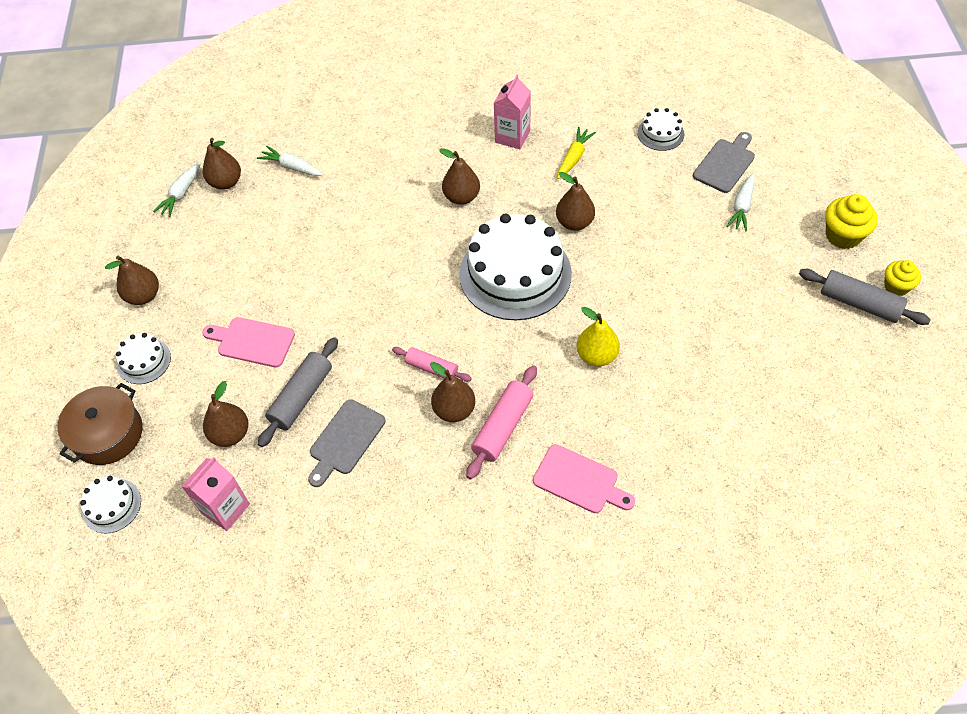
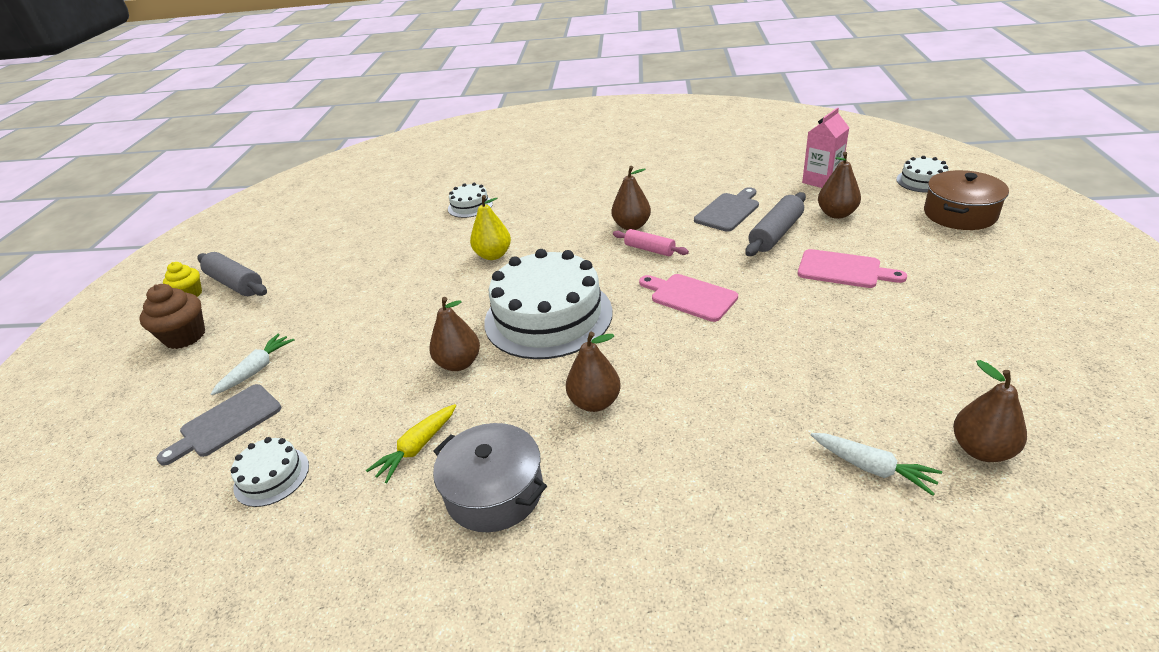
camera: 170 degrees left, 20 degrees down
brown pear [105,256,159,305] -> none
white cake [116,333,171,384] -> white cake moved to [448,183,493,218]
white carrot [153,162,201,217] -> none
pink rolling pin [466,365,537,479] -> none
pink carton [494,74,531,149] -> grey pot [433,423,547,532]
pink cutting board [533,444,635,513] -> pink cutting board moved to [639,274,738,322]
yellow cupcake [825,194,878,249] -> brown cupcake [140,284,205,349]

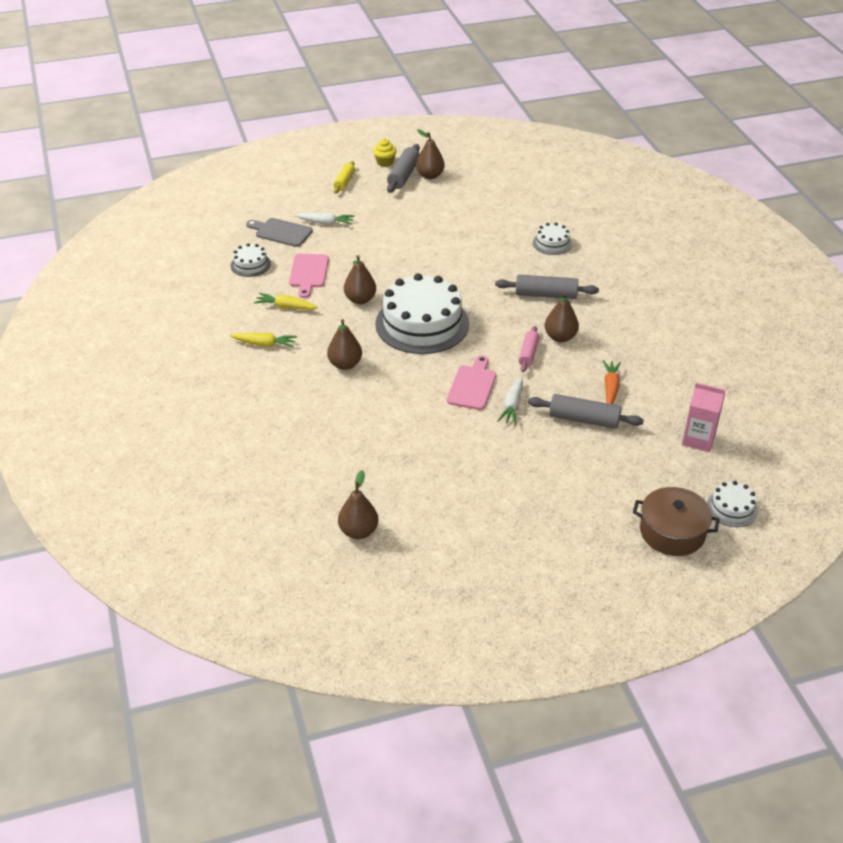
camera: 65 degrees right, 5 degrees up
brown cupcake [140,284,205,349] -> yellow rolling pin [334,161,355,194]
grey pot [433,423,547,532] -> yellow carrot [230,333,297,348]
yellow pear [470,195,511,260] -> none
grey cutting board [694,187,759,232] -> orange carrot [603,360,621,404]
pink cutting board [798,249,907,288] -> pink cutting board moved to [289,254,329,298]
white carrot [811,433,942,496] -> white carrot moved to [497,377,523,425]
brown pear [818,152,861,219] -> brown pear moved to [416,130,445,179]
none -> grey rolling pin [495,275,599,299]

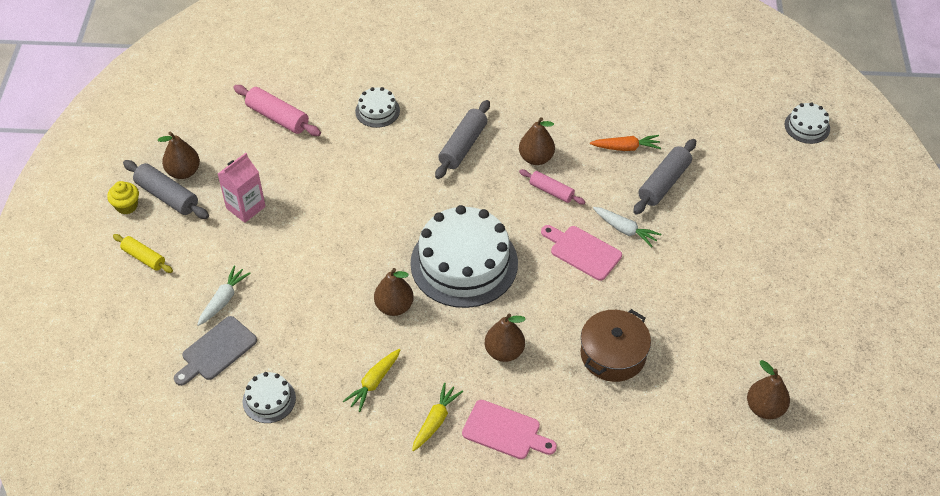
camera: 70 degrees left, 10 degrees up
pink cutting board [289,254,329,298] -> pink cutting board moved to [462,400,557,459]
orange carrot [603,360,621,404] -> orange carrot turned 150 degrees clockwise [590,135,661,151]
brown pot [633,487,720,556] -> brown pot moved to [581,309,651,382]
pink carton [682,383,725,452] -> pink carton moved to [218,153,266,223]
none -> pink rolling pin [233,85,321,136]

